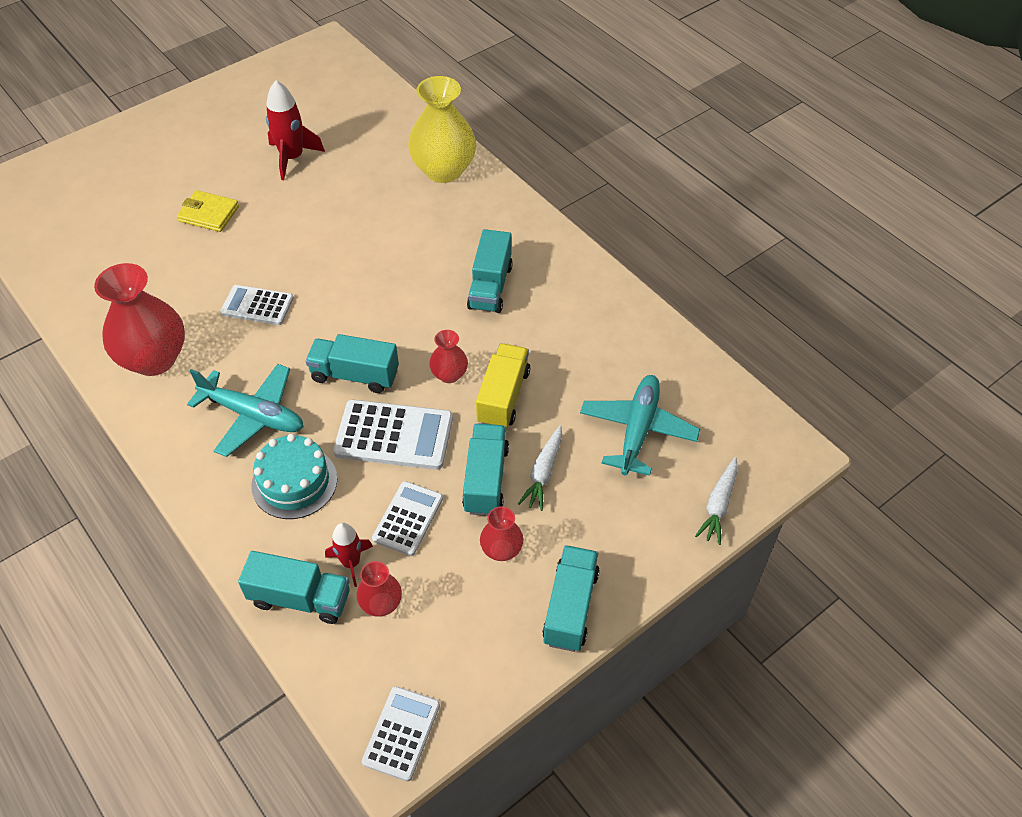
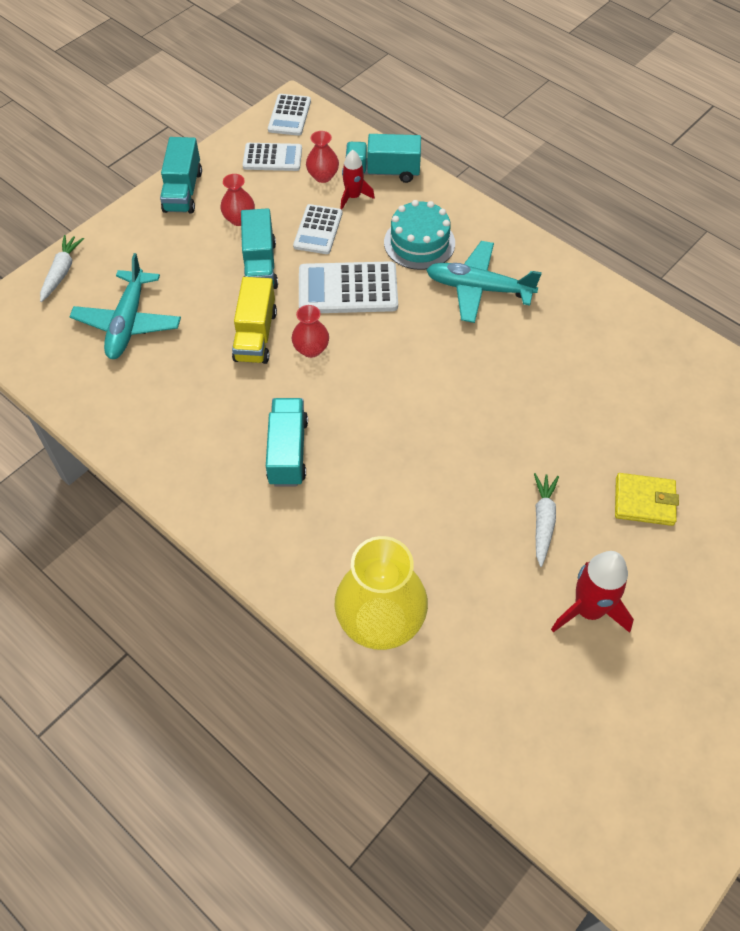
camera: 170 degrees right, 5 degrees up
red vase [94,263,185,376] -> none
white calculator [221,285,294,325] -> white calculator moved to [243,143,302,171]
turquoise truck [305,334,399,393] -> none
white carrot [518,425,562,511] -> white carrot moved to [534,473,559,567]

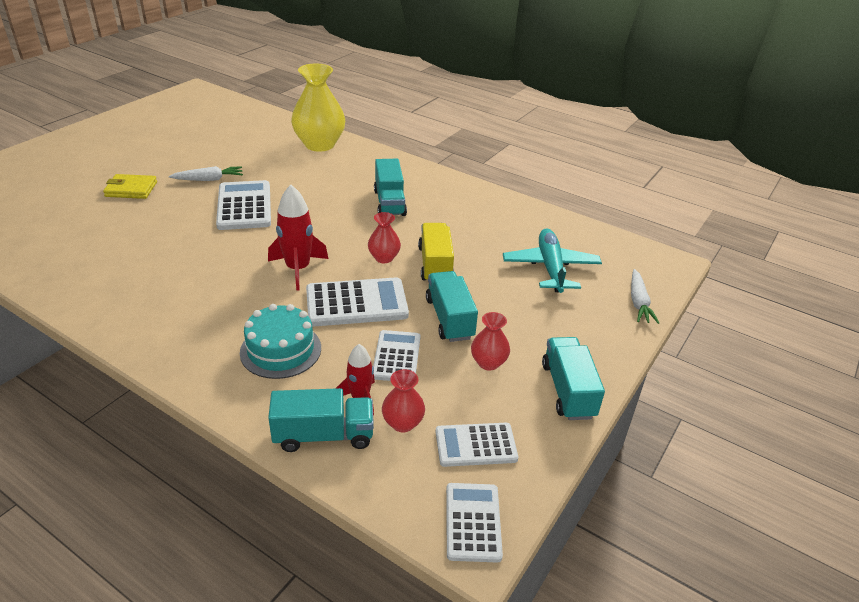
camera: 170 degrees right, 20 degrees down
turquoise plane [426,241,542,323] -> none
white carrot [534,473,559,567] -> white carrot turned 105 degrees counterclockwise [169,166,243,181]
red rocket [551,551,634,633] -> red rocket moved to [268,185,328,291]
none -> white calculator [216,180,271,230]

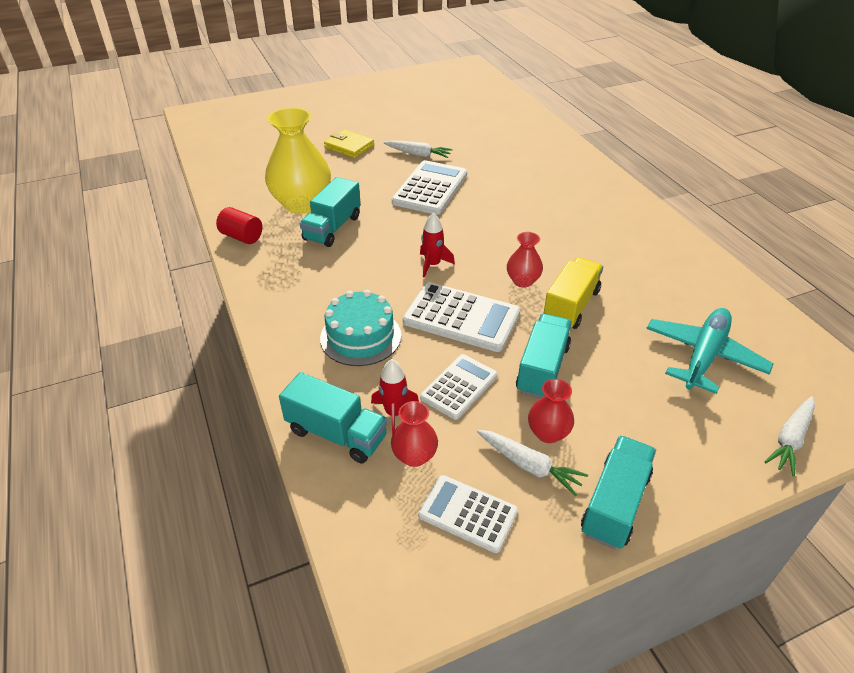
camera: 35 degrees right, 5 degrees up
red rocket [268,185,328,291] -> red rocket [420,213,455,278], size x0.62
yellow vase [291,64,345,152] -> yellow vase moved to [265,108,331,214]
turquoise truck [374,159,407,216] -> turquoise truck moved to [300,177,361,247]
white calculator [446,483,503,563] -> none
none -> red cylinder [216,207,262,244]
none -> white carrot [477,430,588,496]

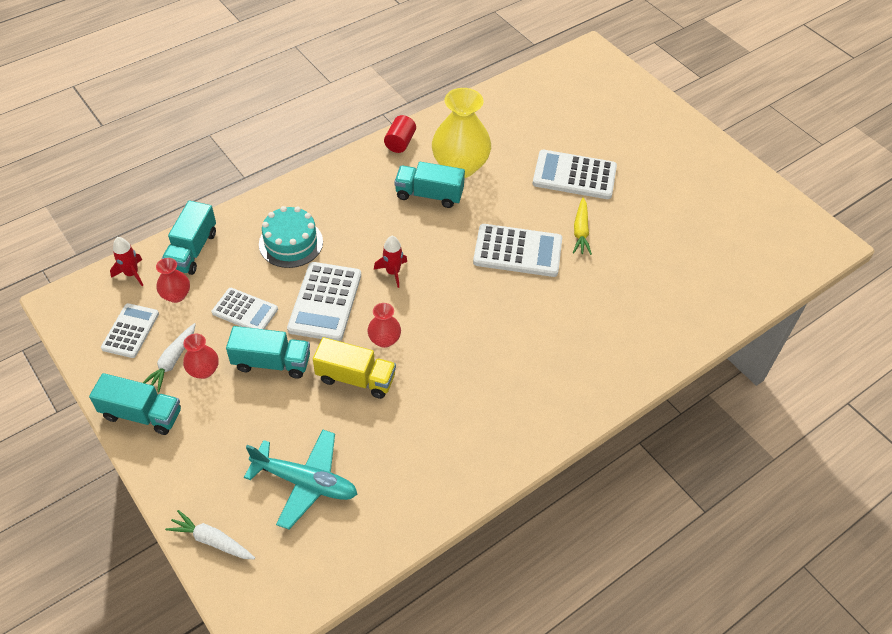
camera: 75 degrees right, 10 degrees up
yellow wallet [324,130,374,158] -> white calculator [533,150,617,199]
red rocket [371,359,419,435] -> red rocket moved to [110,237,144,286]
white carrot [384,140,453,158] -> yellow carrot [573,197,592,255]

